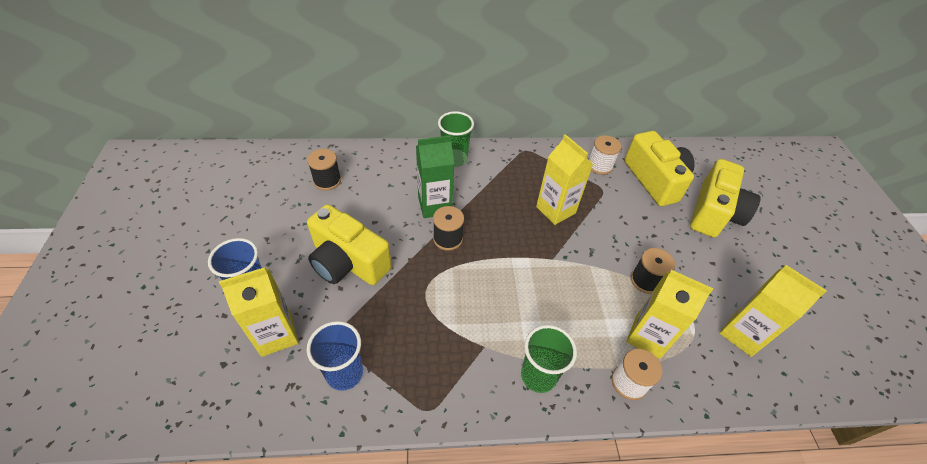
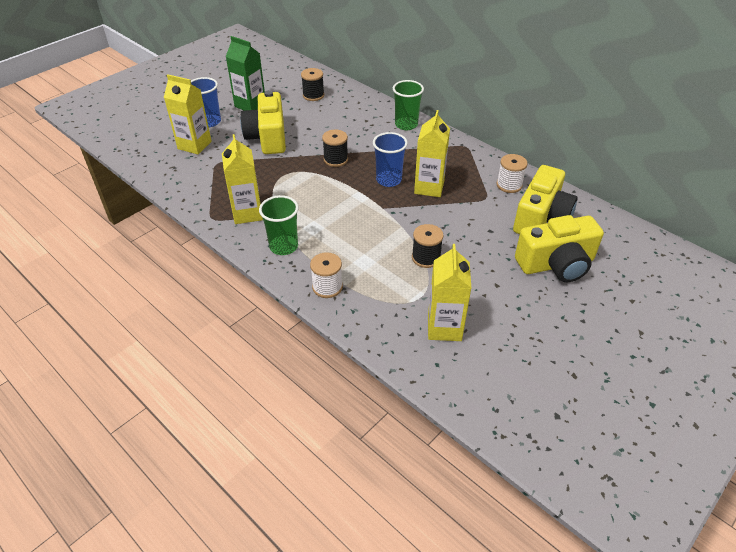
camera: 50 degrees right, 5 degrees down
blue cup [307,321,363,391] -> blue cup moved to [373,132,408,187]
green carton [416,135,454,218] -> green carton moved to [226,36,265,110]
yellow carton [626,270,713,359] -> yellow carton moved to [222,134,263,224]

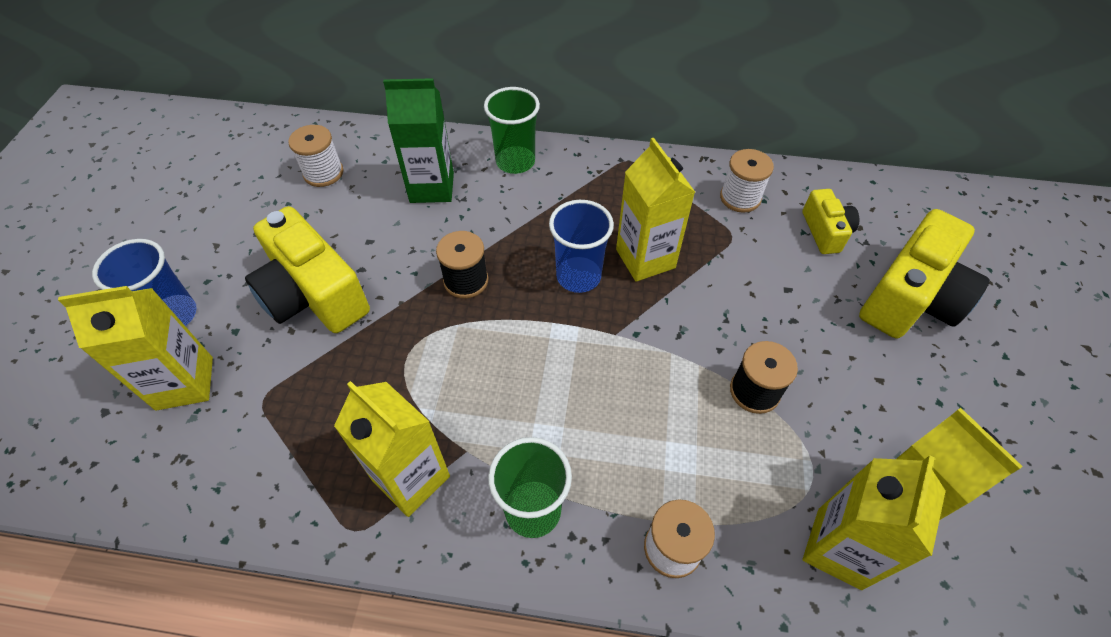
camera: 35 degrees left, 10 degrees up
green carton [226,36,265,110] -> green carton moved to [383,78,454,203]
black spool [301,68,324,101] -> white spool [288,125,343,187]
yellow camera [513,165,578,234] -> yellow camera [802,189,859,254], size x0.53
none -> yellow carton [803,455,946,590]

